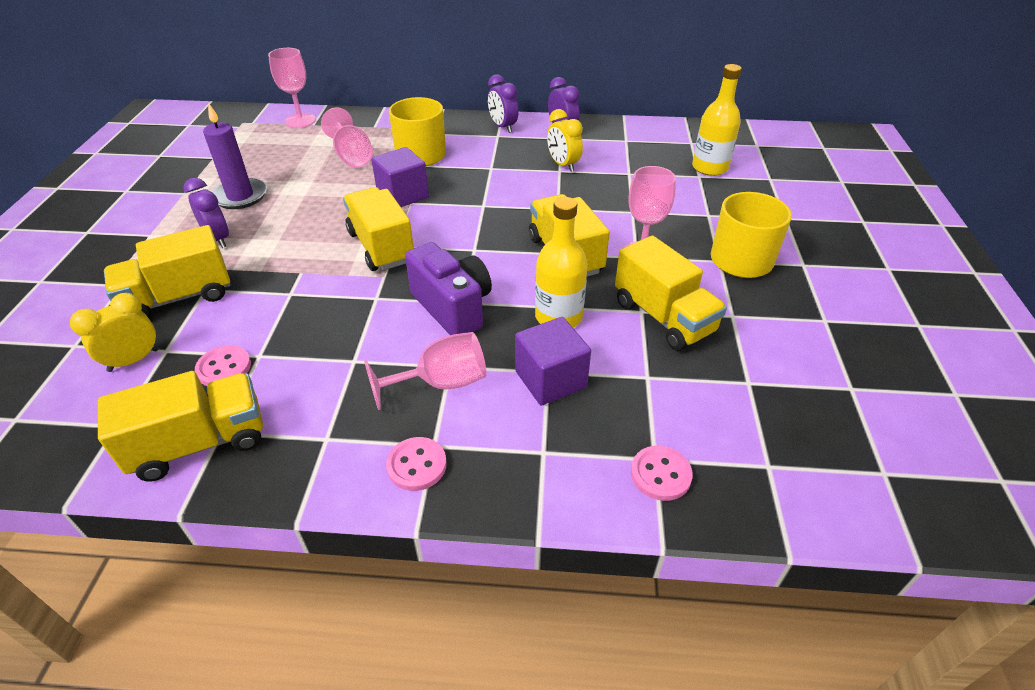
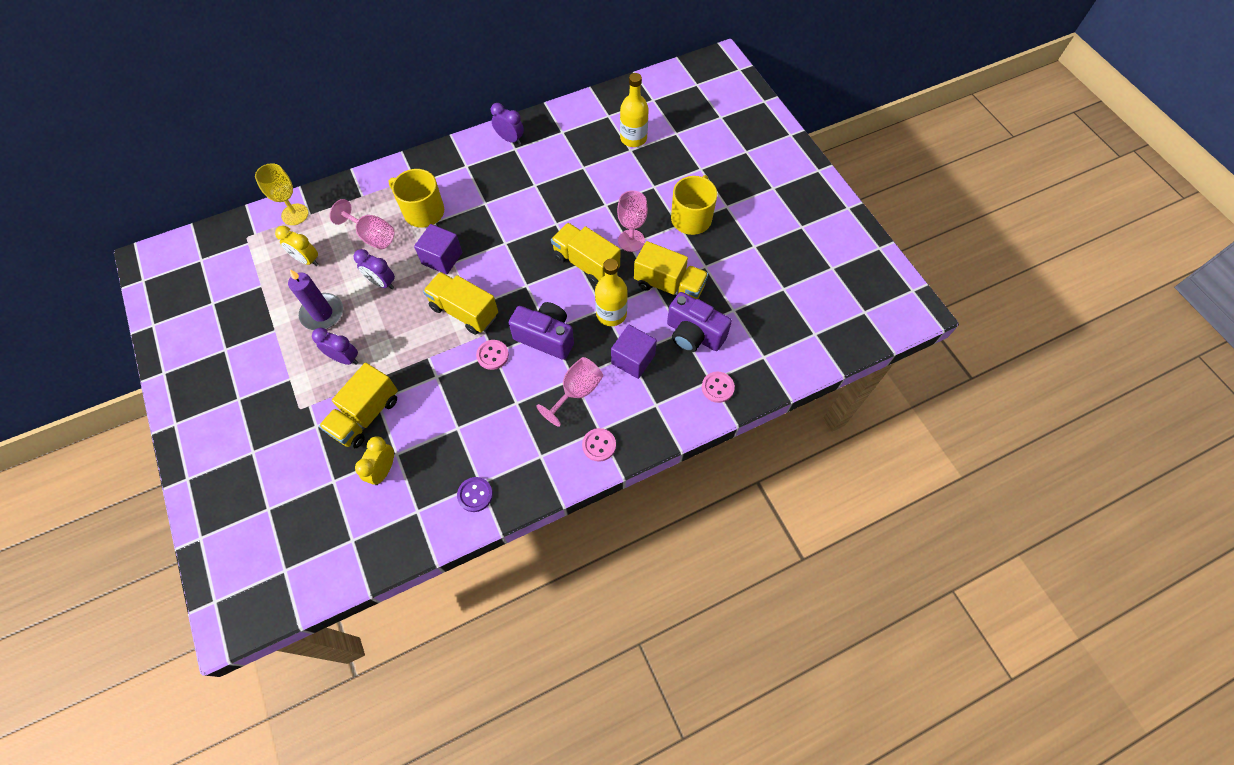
camera: 30 degrees left, 20 degrees up
yellow truck [98,371,263,481] -> purple button [457,477,493,512]
pink button [195,345,251,386] -> pink button moved to [476,340,509,370]
pink goblet [268,48,316,128] -> yellow goblet [255,163,308,225]
purple clock [488,74,519,133] -> purple clock moved to [354,249,395,289]
yellow clock [547,109,583,172] -> yellow clock moved to [275,226,318,266]
none -> purple camera [667,292,732,353]

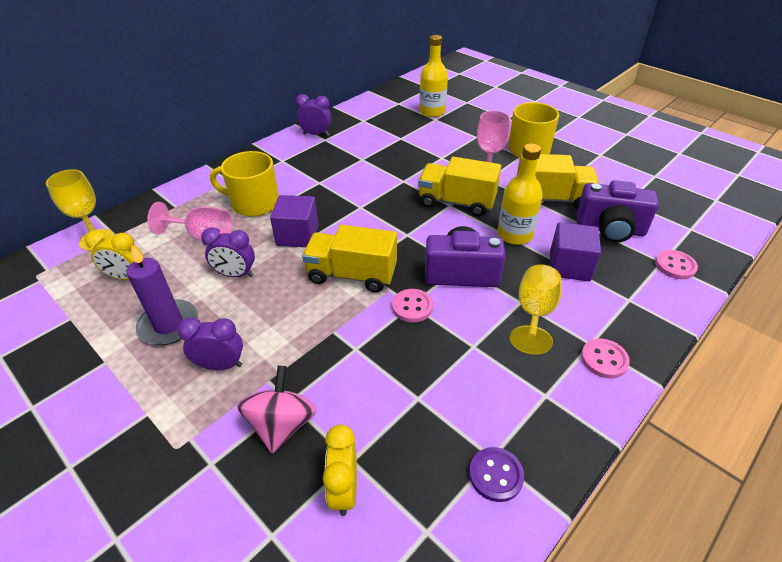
camera: 20 degrees left, 20 degrees down
yellow truck [319,363,398,448] -> pink spinning top [237,366,317,454]
pink goblet [536,357,603,427] -> yellow goblet [510,265,562,355]

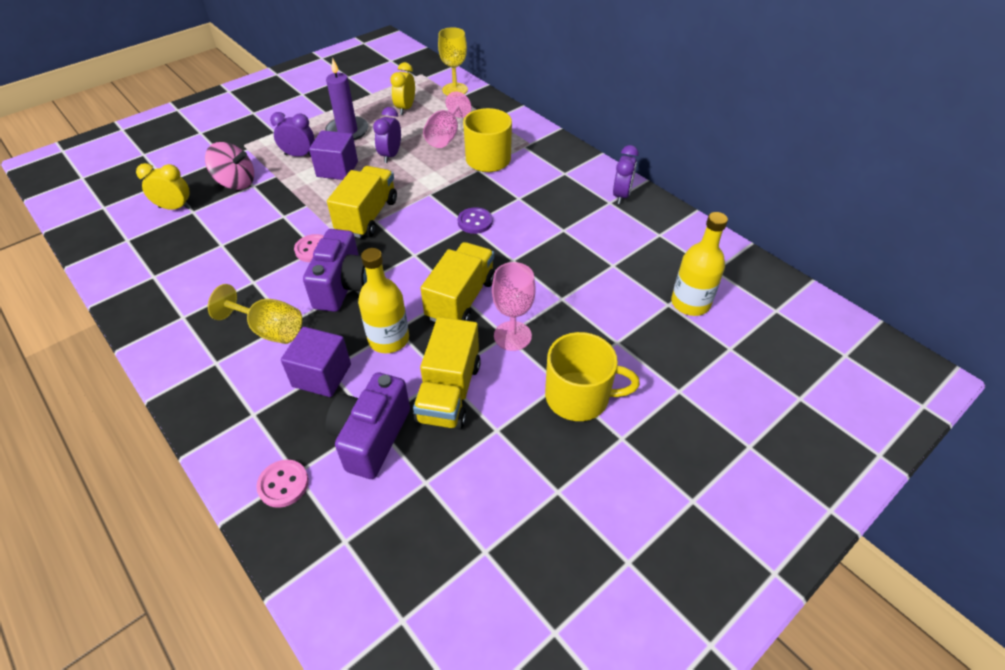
camera: 95 degrees right, 5 degrees up
purple clock [177,317,243,370] -> purple clock turned 90 degrees counterclockwise [270,112,314,157]
purple cube [270,195,319,247] -> purple cube moved to [309,130,358,180]
purple button [469,447,524,502] -> purple button moved to [458,207,493,234]
pink button [581,339,630,378] -> none

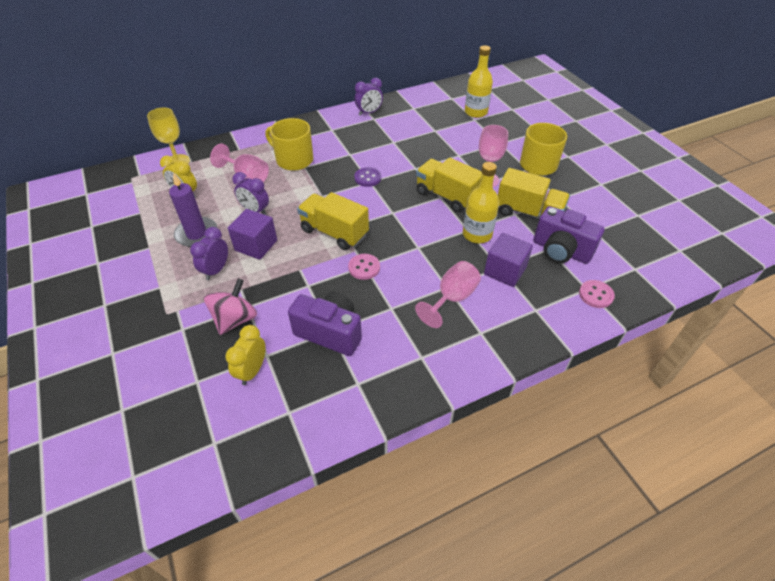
camera: 75 degrees left, 0 degrees up
yellow goblet [208,284,302,344] -> pink goblet [415,261,481,328]
purple camera [303,229,367,312] -> purple camera moved to [288,292,362,356]
purple clock [613,145,639,204] -> purple clock turned 120 degrees clockwise [355,78,383,116]

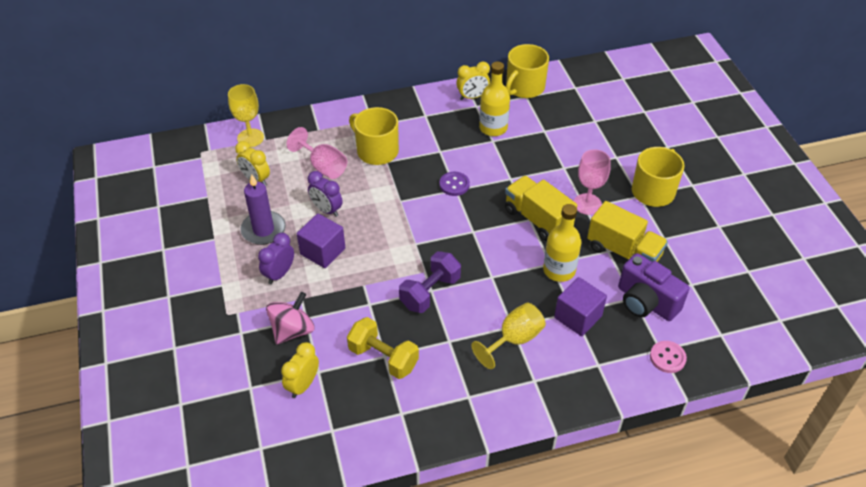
camera: 10 degrees right, 0 degrees up
purple camera [288,292,362,356] -> yellow dumbbell [347,317,419,379]
yellow truck [297,192,369,250] -> none
pink button [348,254,380,280] -> purple dumbbell [399,251,461,313]
purple clock [355,78,383,116] -> yellow clock [456,61,490,100]
pink goblet [415,261,481,328] -> yellow goblet [471,303,546,369]
yellow bottle [465,45,493,118] -> yellow bottle moved to [479,61,510,136]
none -> yellow mug [506,44,549,98]

